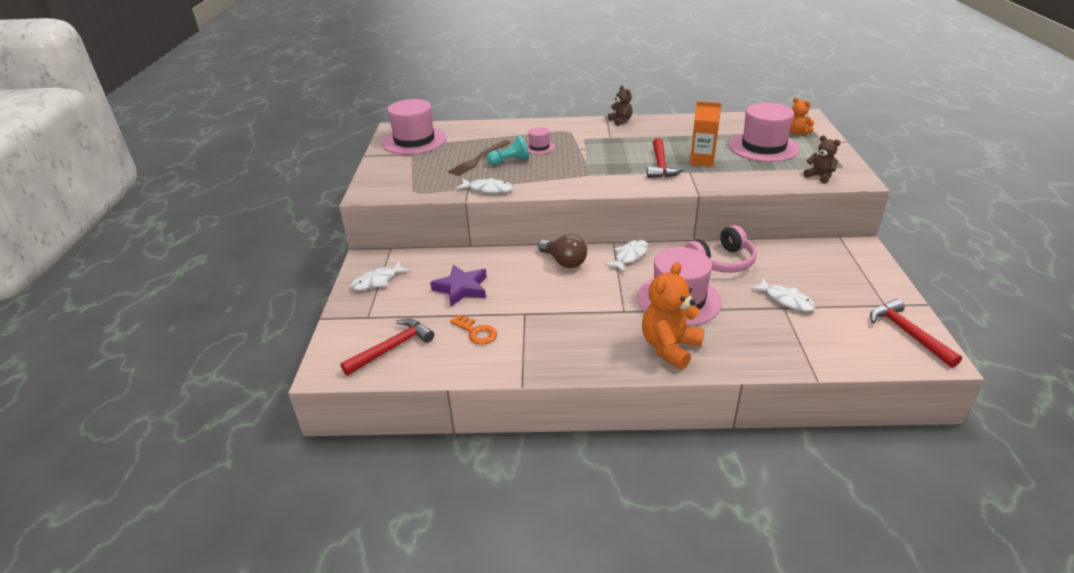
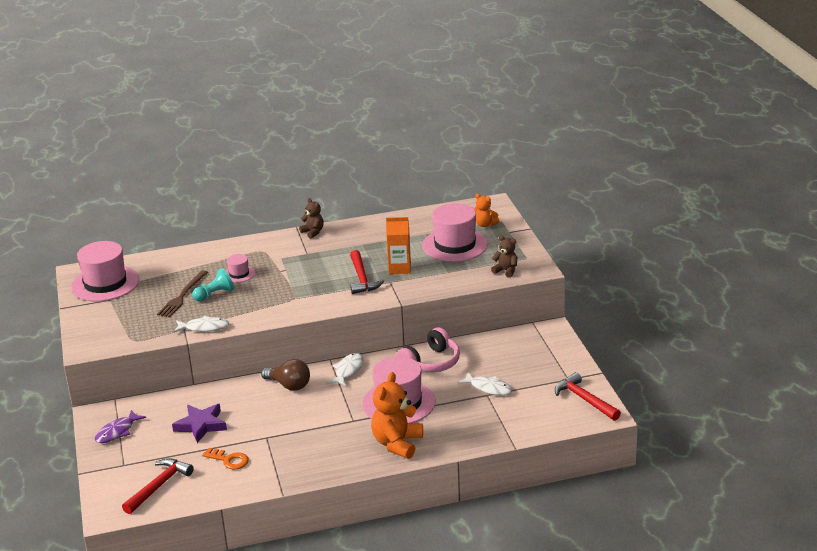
camera: 15 degrees left, 5 degrees down
white fish [351,261,411,290] -> purple fish [95,410,146,443]

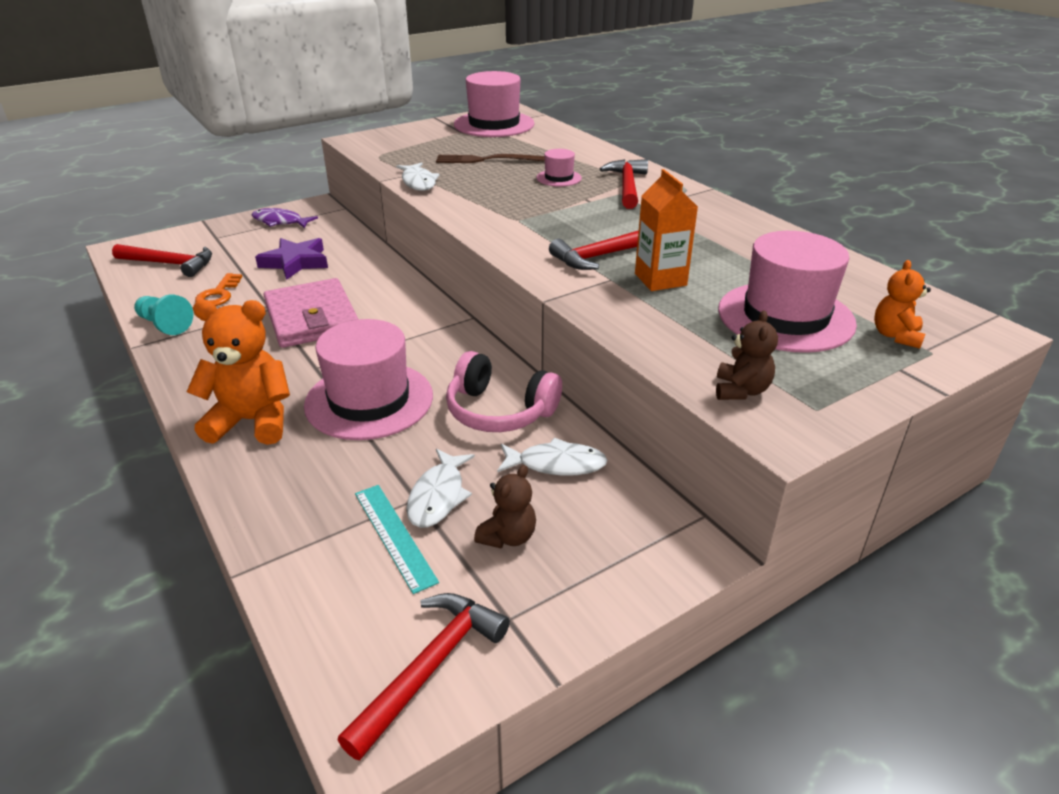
camera: 70 degrees right, 5 degrees up
turquoise pawn [192,268,234,301] -> turquoise pawn moved to [134,294,193,335]
brown light bulb [261,359,310,391] -> none
brown teddy bear [299,198,324,238] -> brown teddy bear moved to [474,465,536,548]
white fish [327,353,363,386] -> white fish moved to [497,438,608,476]
none -> pink wallet [264,278,359,348]
none -> turquoise ruler [355,485,439,594]
none -> red hammer [600,159,648,209]

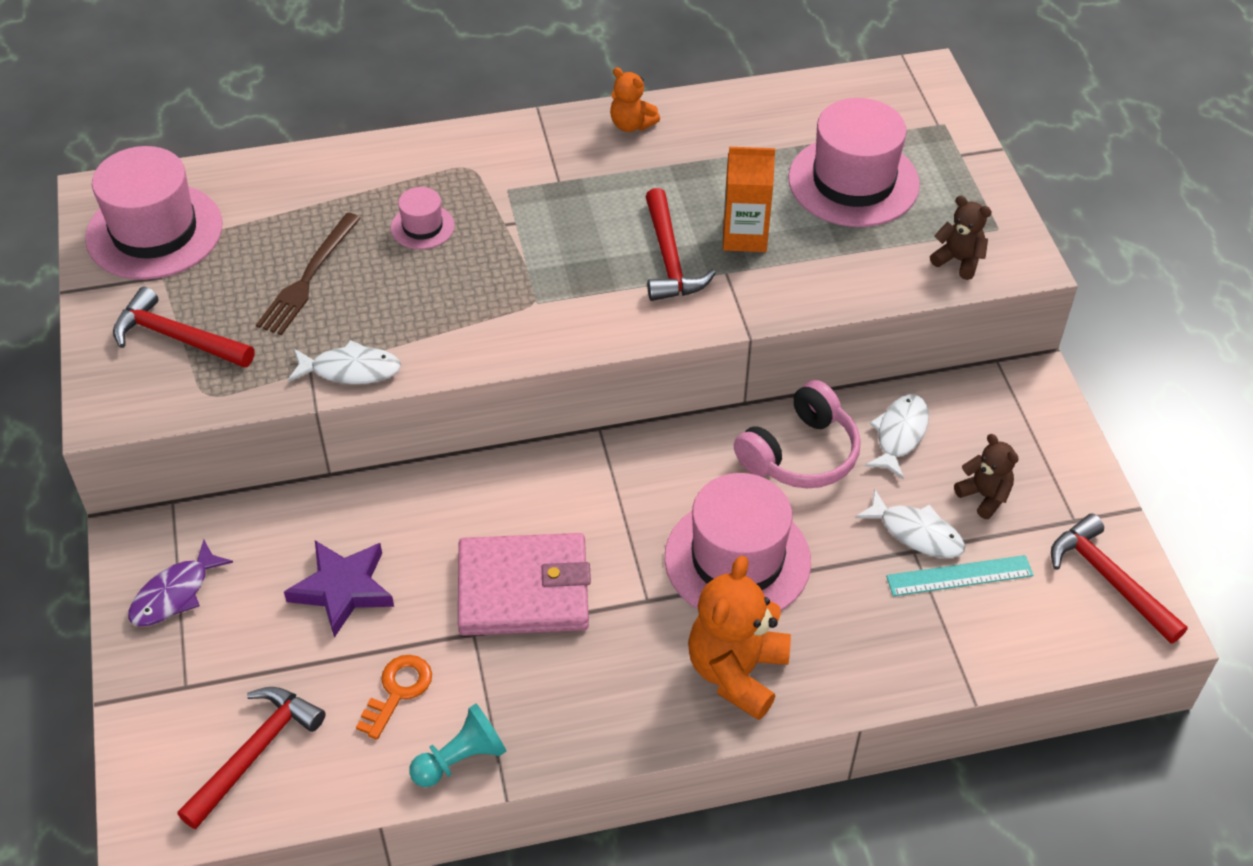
camera: 70 degrees left, 15 degrees up
orange key [195,273,242,306] -> orange key turned 90 degrees counterclockwise [356,655,432,740]
red hammer [600,159,648,209] -> red hammer moved to [113,287,254,368]
orange teddy bear [874,260,931,349] -> orange teddy bear moved to [610,67,660,132]

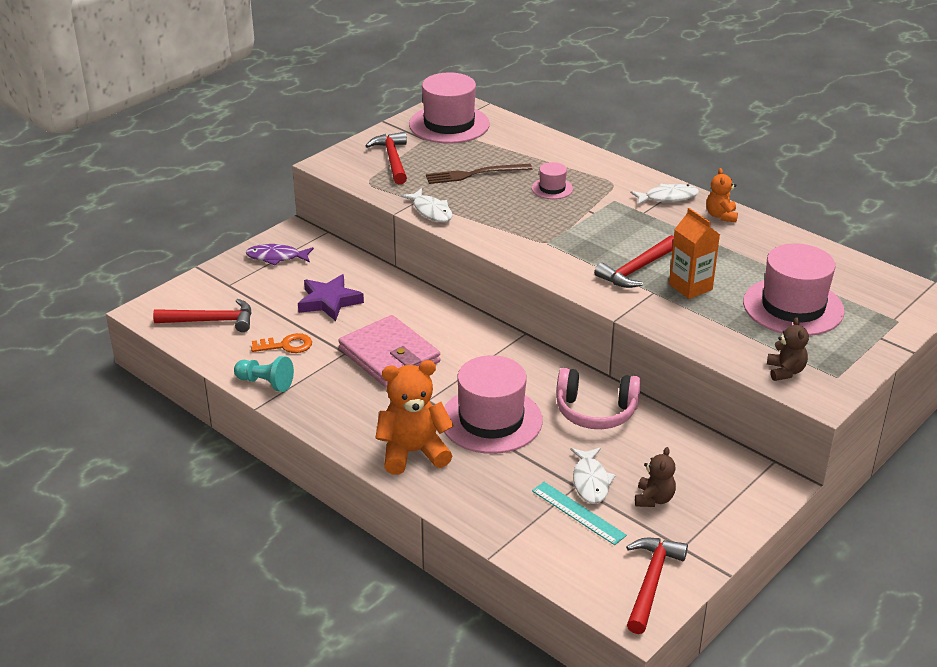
camera: 55 degrees right, 15 degrees down
white fish [865,394,929,479] -> white fish moved to [630,184,699,205]

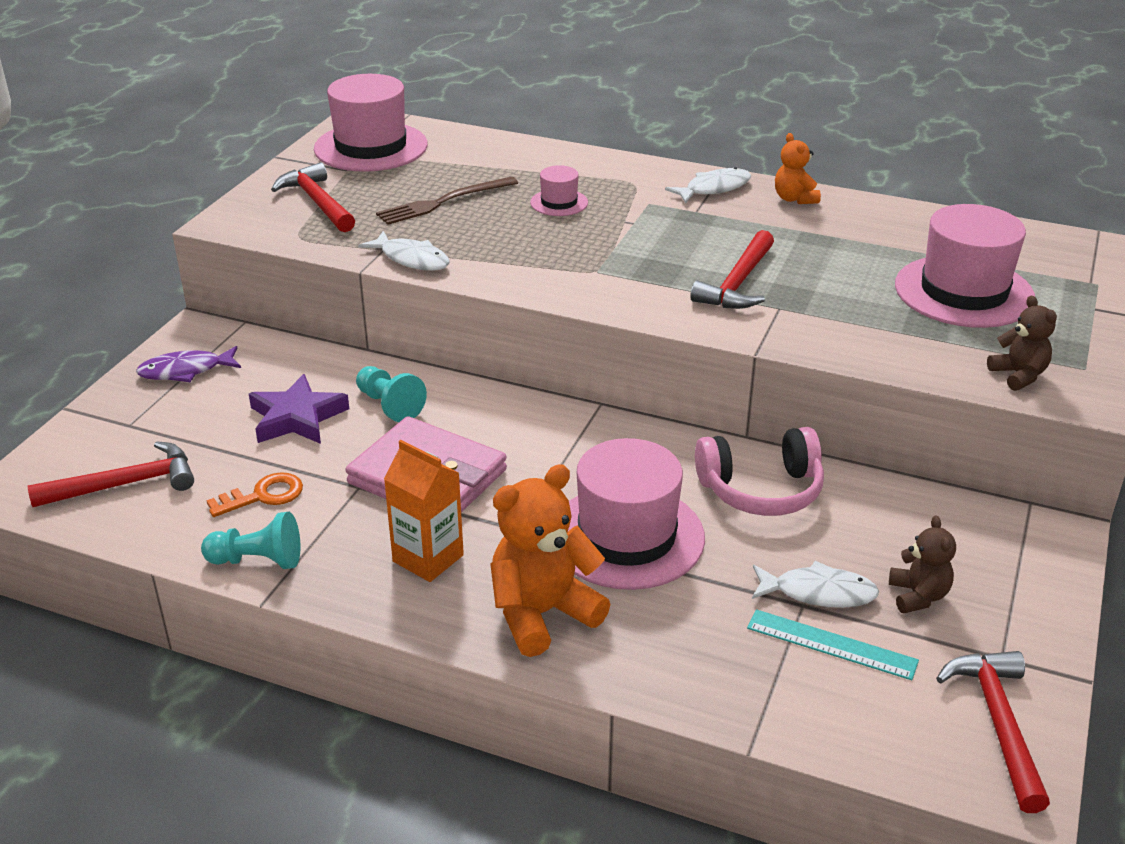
camera: 20 degrees left, 0 degrees up
white fish [570,448,616,504] -> white fish turned 60 degrees counterclockwise [752,561,879,608]
orange carton [669,208,720,299] -> orange carton moved to [384,440,464,582]
none -> turquoise pawn [356,366,427,422]

